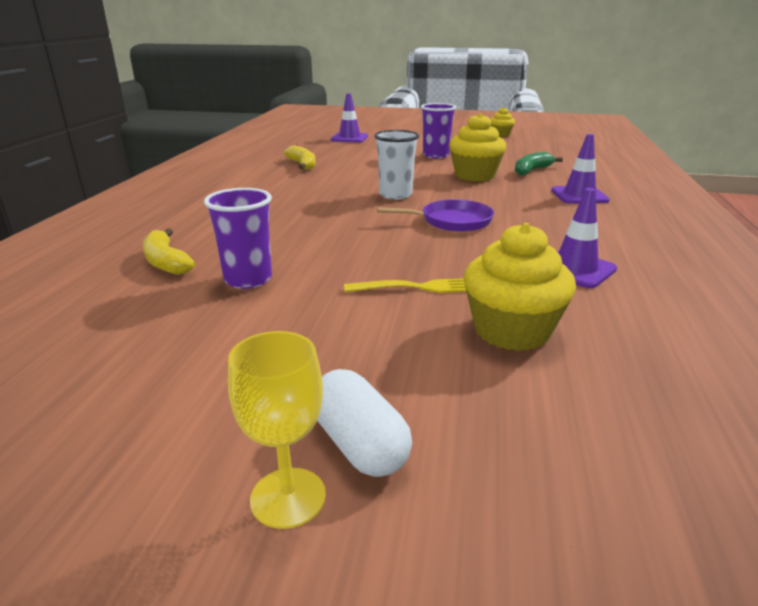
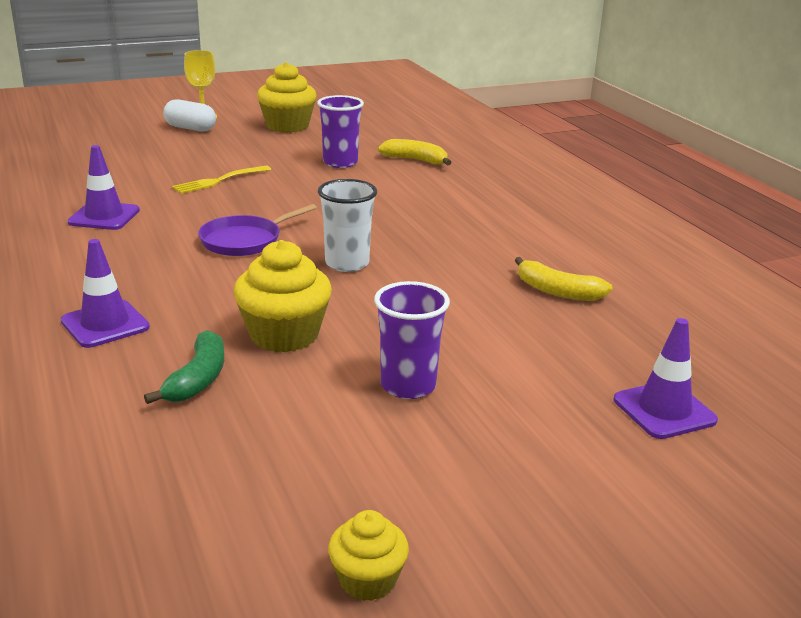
camera: 145 degrees right, 0 degrees up
yellow cupcake [464,223,576,351] -> yellow cupcake moved to [257,62,317,133]

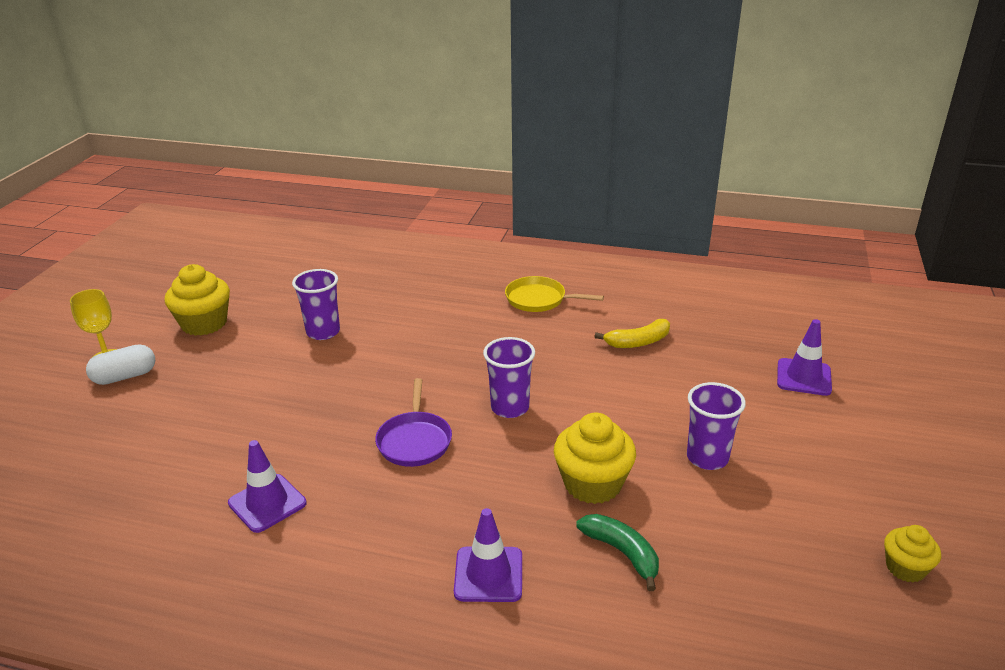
camera: 50 degrees left, 5 degrees up
yellow fork [172,166,271,194] -> none
white cup [318,179,377,272] -> purple cup [483,337,535,418]
yellow banana [378,139,452,166] -> none
none -> yellow pan [505,276,604,312]

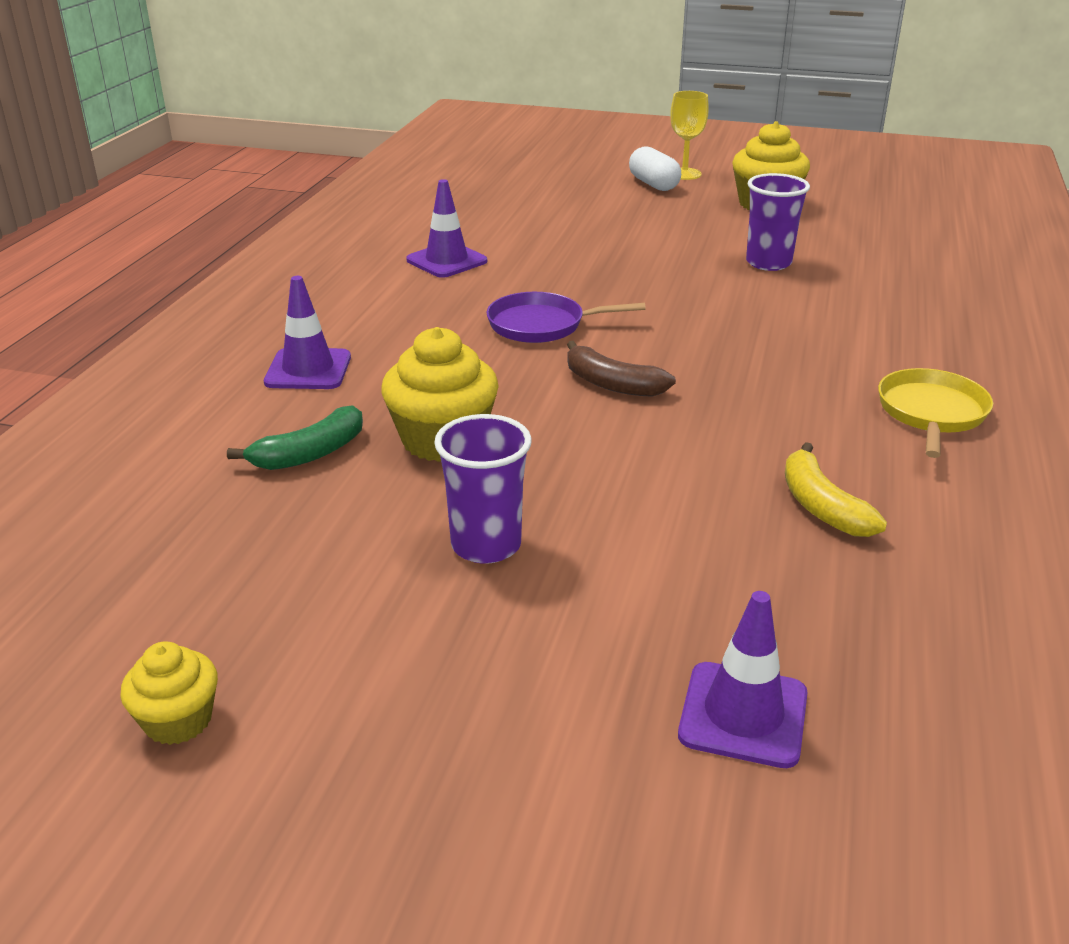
camera: 90 degrees right, 0 degrees up
purple cup [483,337,535,418] -> brown banana [567,341,676,397]

